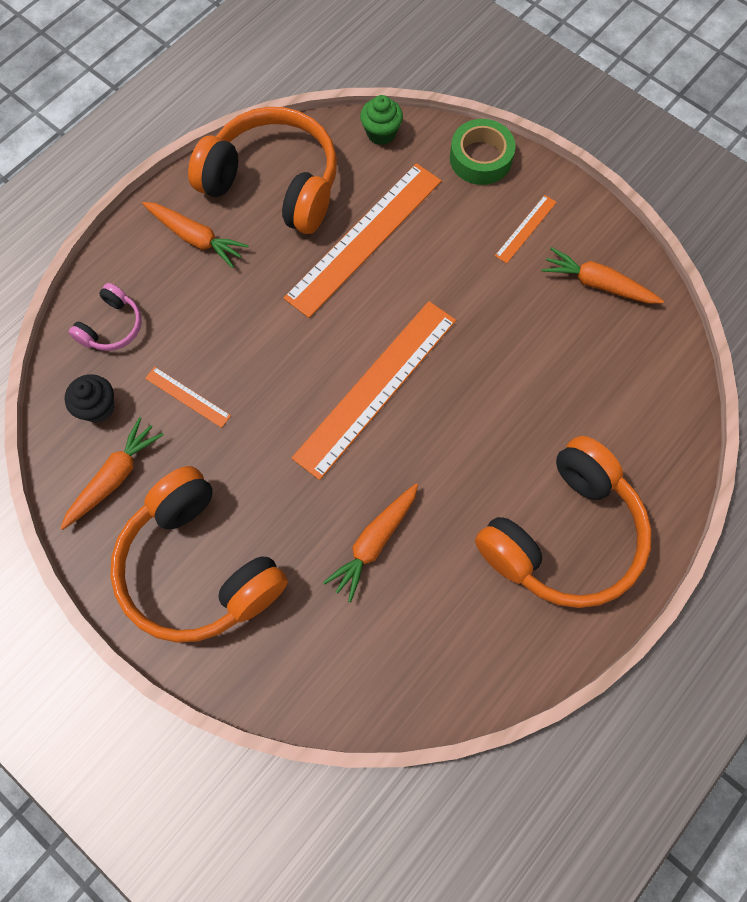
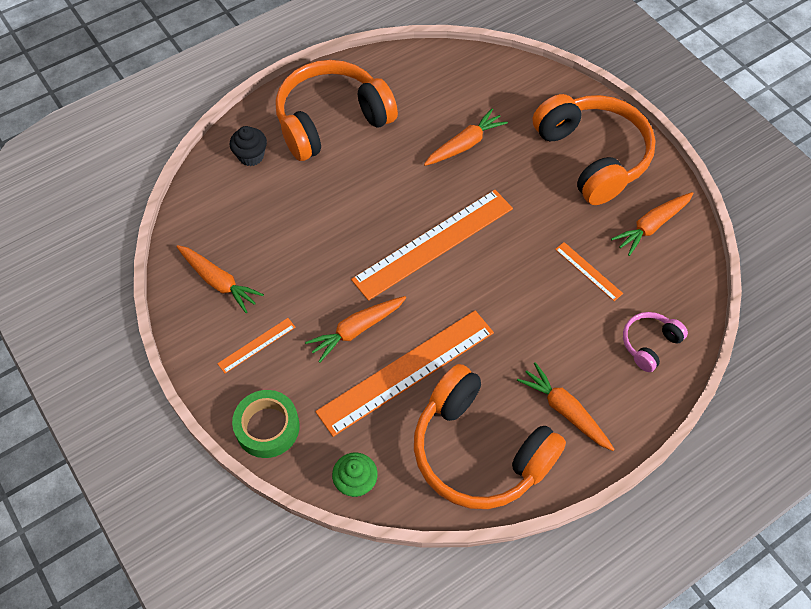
camera: 165 degrees left, 10 degrees down
black cupcake [65,374,114,423] -> black cupcake moved to [230,126,267,166]
none -> orange carrot [305,296,406,363]

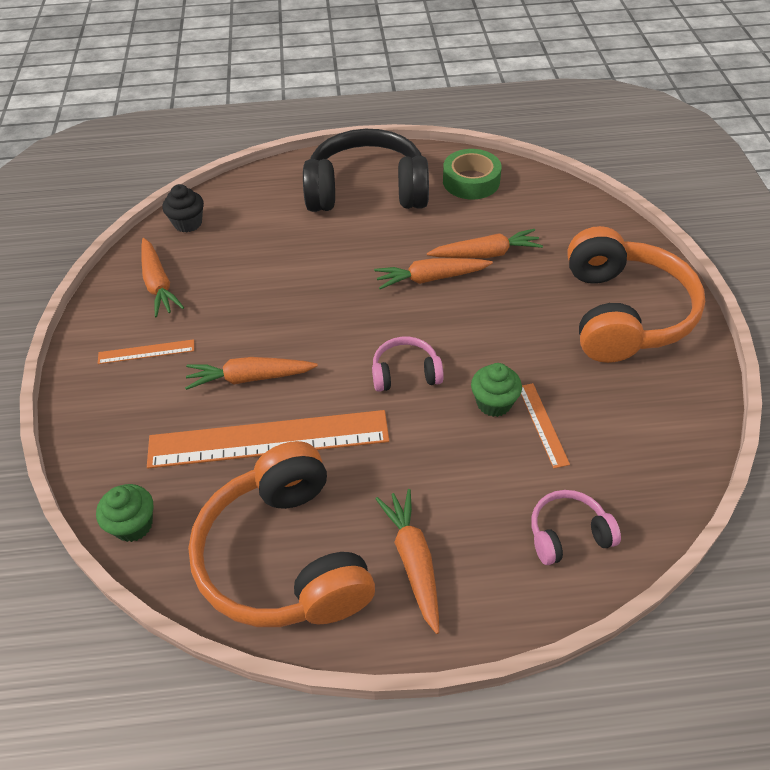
camera: 30 degrees right, 10 degrees down
black cupcake [230,126,267,166] -> black cupcake moved to [163,184,204,233]
green tape [232,390,300,458] -> green tape moved to [443,149,502,199]
orange headphones [276,60,398,161] -> black headphones [303,129,429,212]
orange ruler [351,190,513,301] -> none
orange carrot [611,192,693,256] -> orange carrot moved to [374,258,493,289]
none -> pink headphones [372,336,444,392]
none -> green cupcake [471,363,522,417]

